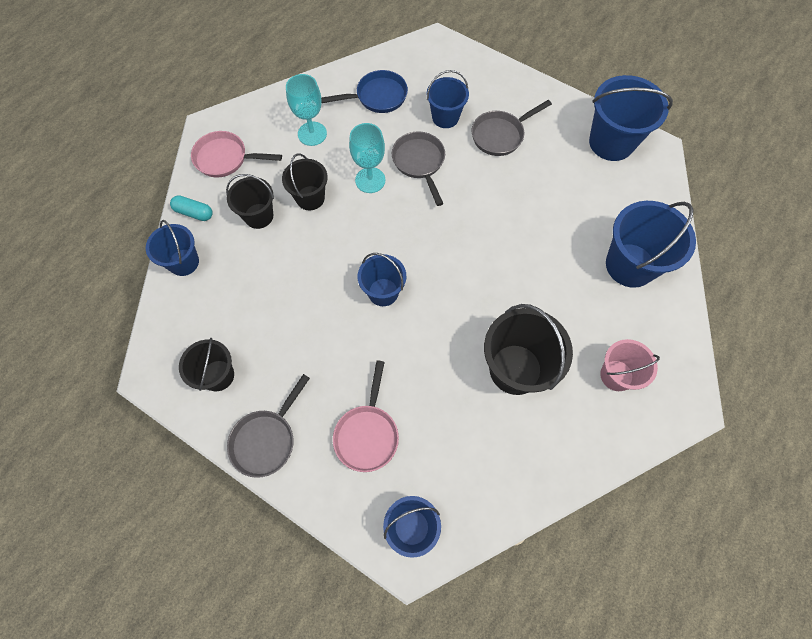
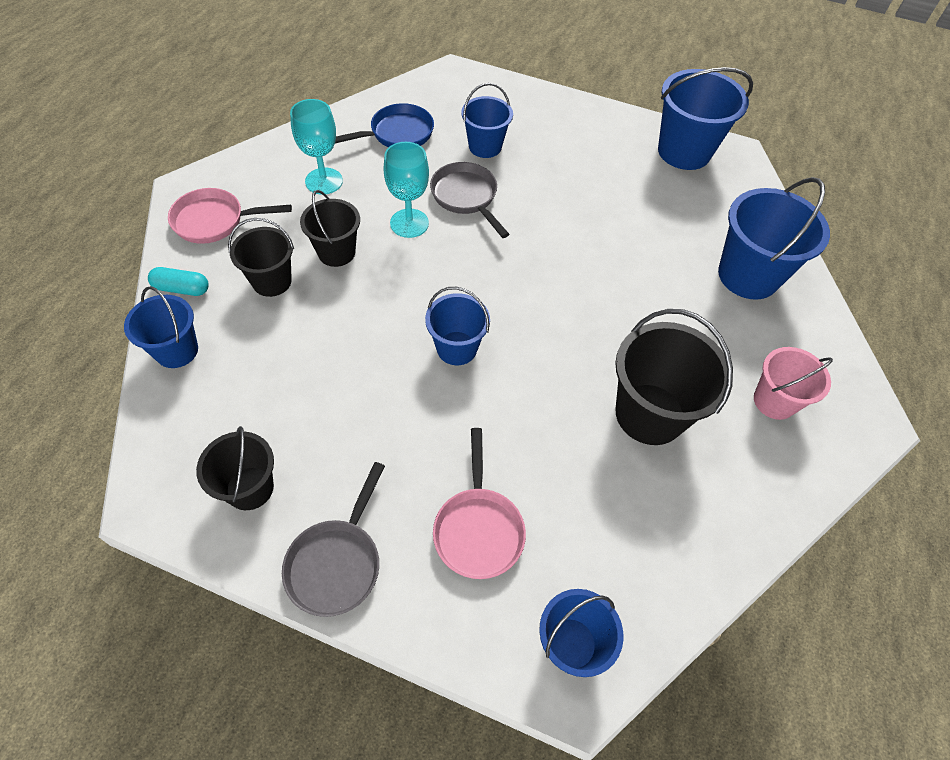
camera: 15 degrees left, 10 degrees down
grey pan [472,100,552,156] -> none

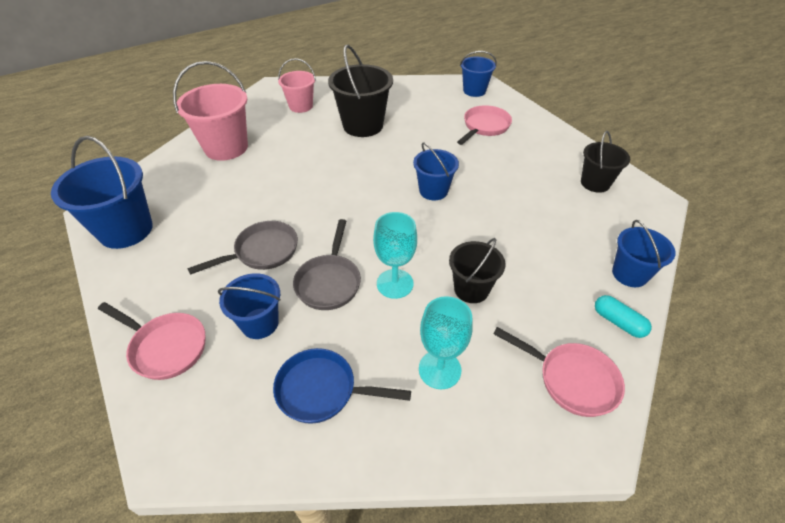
camera: 140 degrees left, 10 degrees down
black bucket [228,218,294,297] -> none
grey pan [282,462,385,617] -> grey pan moved to [187,221,298,275]
blue bucket [718,177,830,300] -> pink bucket [173,61,248,161]
none -> pink pan [98,302,205,380]

